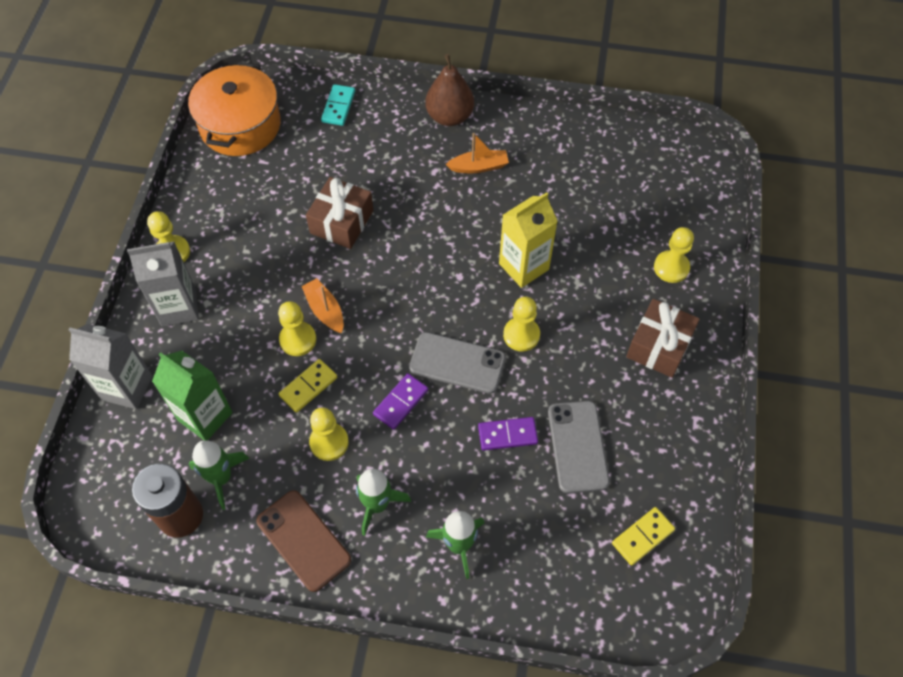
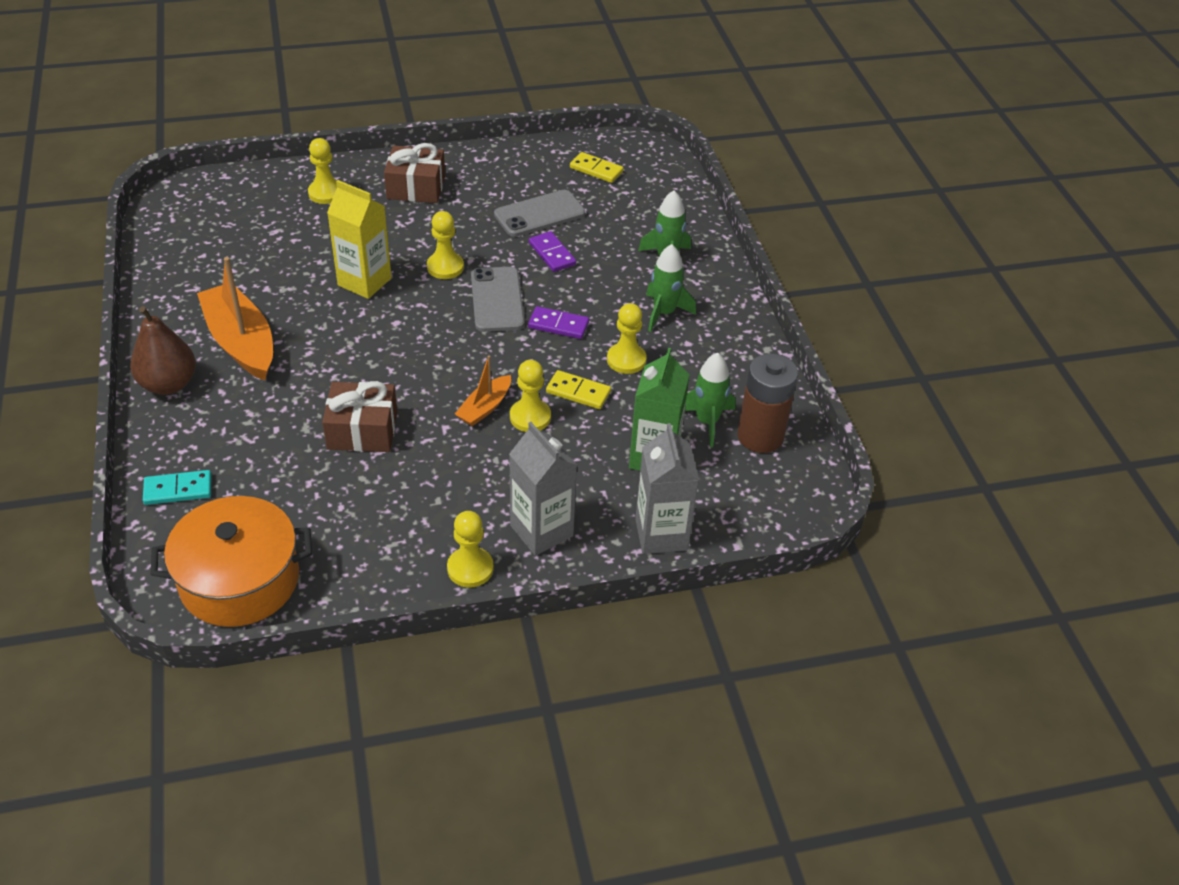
camera: 115 degrees left, 15 degrees down
brown phone [256,490,351,592] -> none
orange boat [446,133,509,173] -> orange boat [197,257,273,380], size x1.89

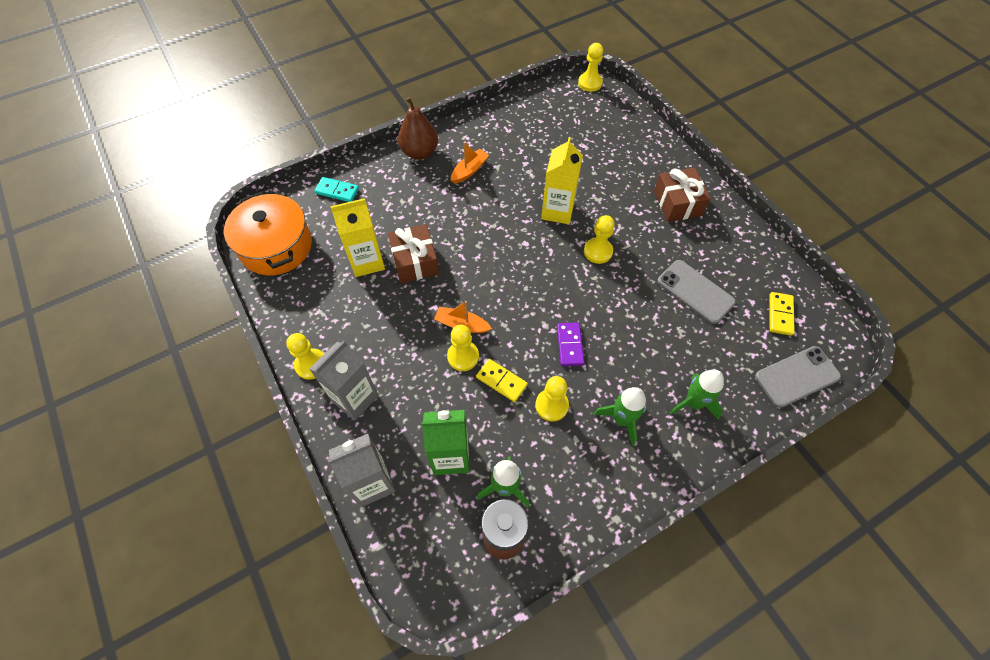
camera: 75 degrees right, 15 degrees up
turquoise domino [143,470,212,505] -> turquoise domino turned 45 degrees counterclockwise [314,177,359,202]
orange boat [197,257,273,380] -> orange boat [451,142,489,184], size x0.53
yellow pawn [308,138,337,204] -> yellow pawn moved to [578,43,603,92]
grey phone [471,267,524,332] -> grey phone moved to [755,346,841,408]
purple domino [529,231,576,272] -> none
yellow domino [546,370,611,409] -> yellow domino turned 60 degrees counterclockwise [476,359,528,402]
none -> yellow carton [330,198,385,277]

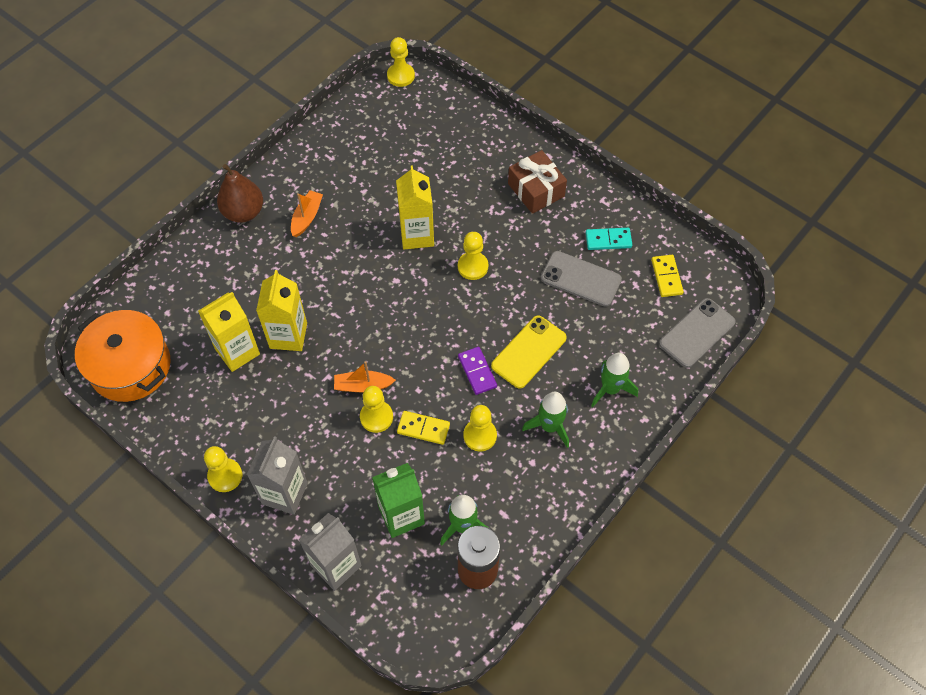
camera: 20 degrees left, 0 degrees up
turquoise domino [314,177,359,202] -> turquoise domino moved to [585,228,632,250]
brown gift [388,224,439,283] -> yellow carton [256,270,307,351]
none -> yellow phone [491,315,567,389]

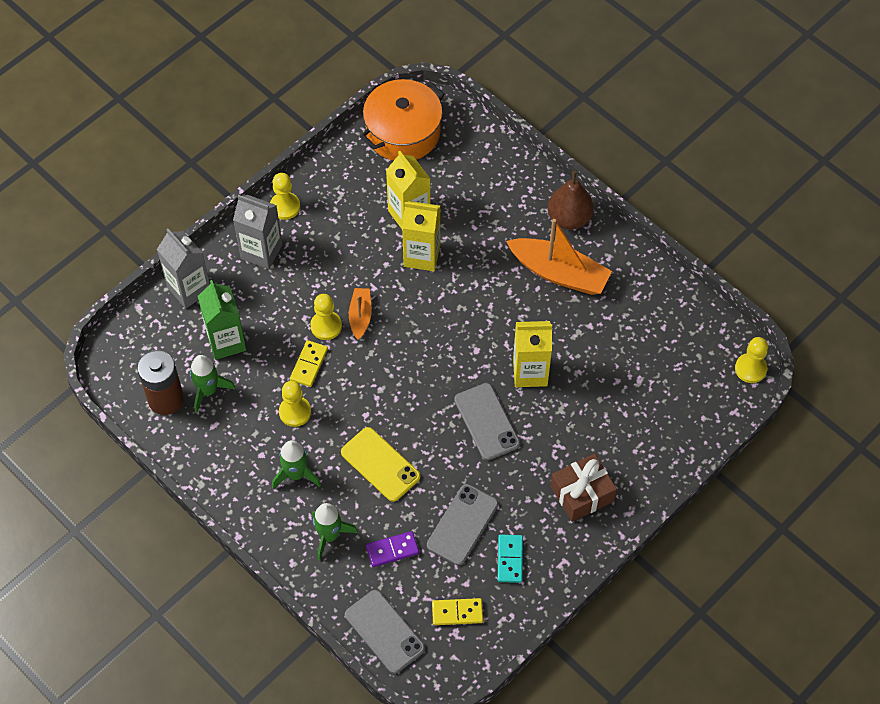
camera: 95 degrees right, 0 degrees up
orange boat [291,190,323,237] -> orange boat [506,219,612,295], size x1.89
yellow pawn [458,232,488,280] -> grey phone [454,383,520,460]
purple domino [458,347,497,395] -> purple domino moved to [366,531,419,567]

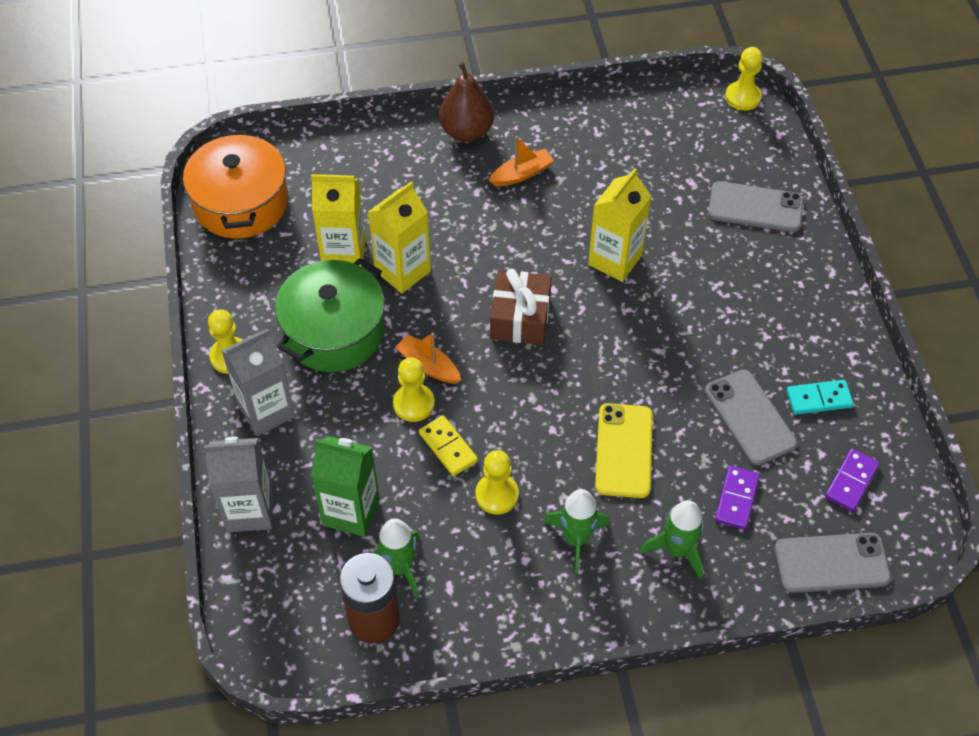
camera: 55 degrees left, 5 degrees down
yellow phone [341,427,420,502] -> yellow phone turned 75 degrees counterclockwise [595,403,653,498]
yellow domino [432,598,483,625] -> purple domino [825,448,880,512]
grey phone [454,383,520,460] -> grey phone moved to [708,181,804,232]
turquoise domino [498,535,523,583] -> turquoise domino turned 45 degrees counterclockwise [786,380,853,415]
orange boat [506,219,612,295] -> orange boat [489,136,554,186], size x0.53
brown gift [551,453,617,522] -> brown gift moved to [490,269,552,345]
none -> green pot [275,258,385,372]

